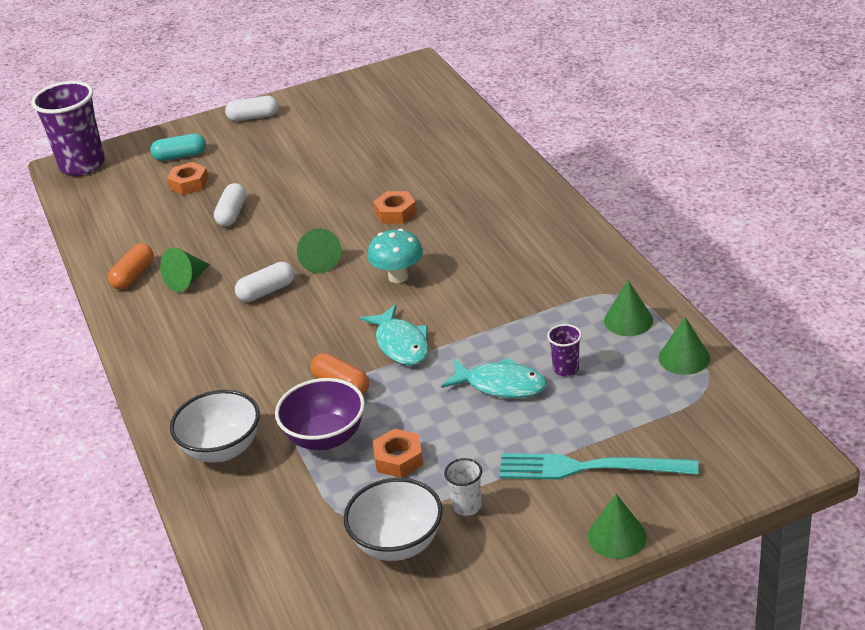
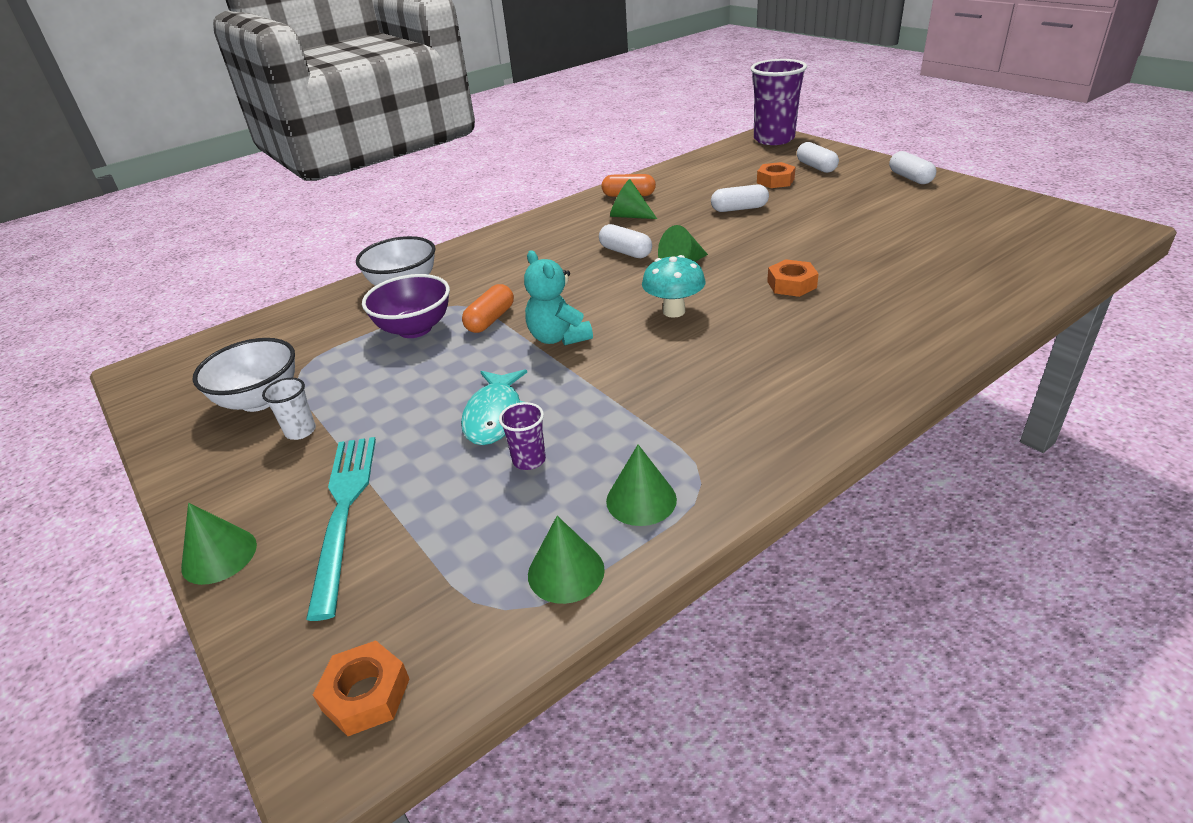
camera: 75 degrees right, 0 degrees up
turquoise capsule [150,133,206,161] -> white capsule [797,142,839,173]
turquoise fish [360,304,429,365] -> turquoise teddy bear [524,250,593,345]
orange nut [373,429,423,478] -> orange nut moved to [313,640,409,736]

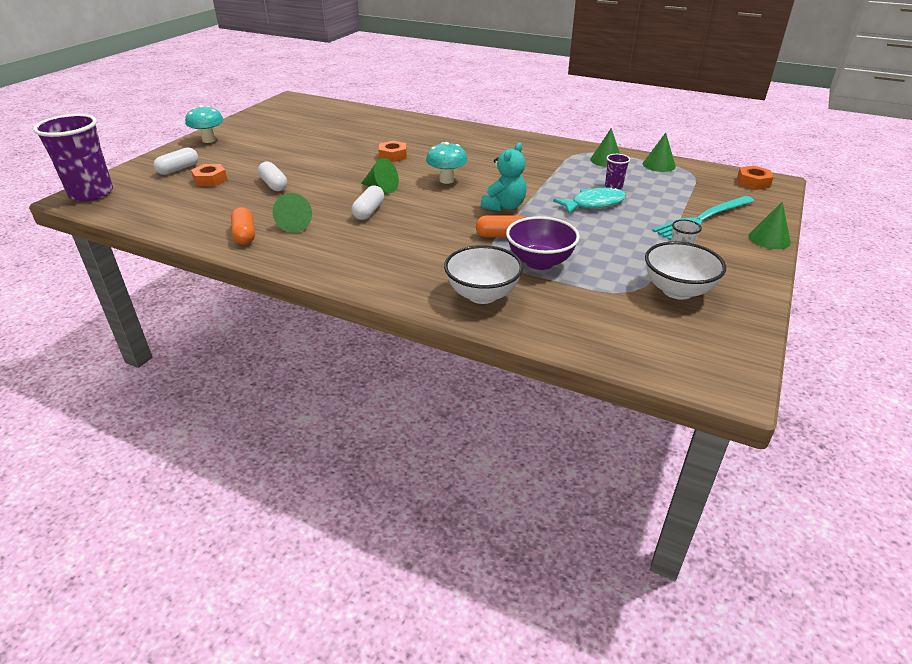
camera: 120 degrees left, 0 degrees up
white capsule [889,151,936,184] -> turquoise mushroom [185,105,224,143]

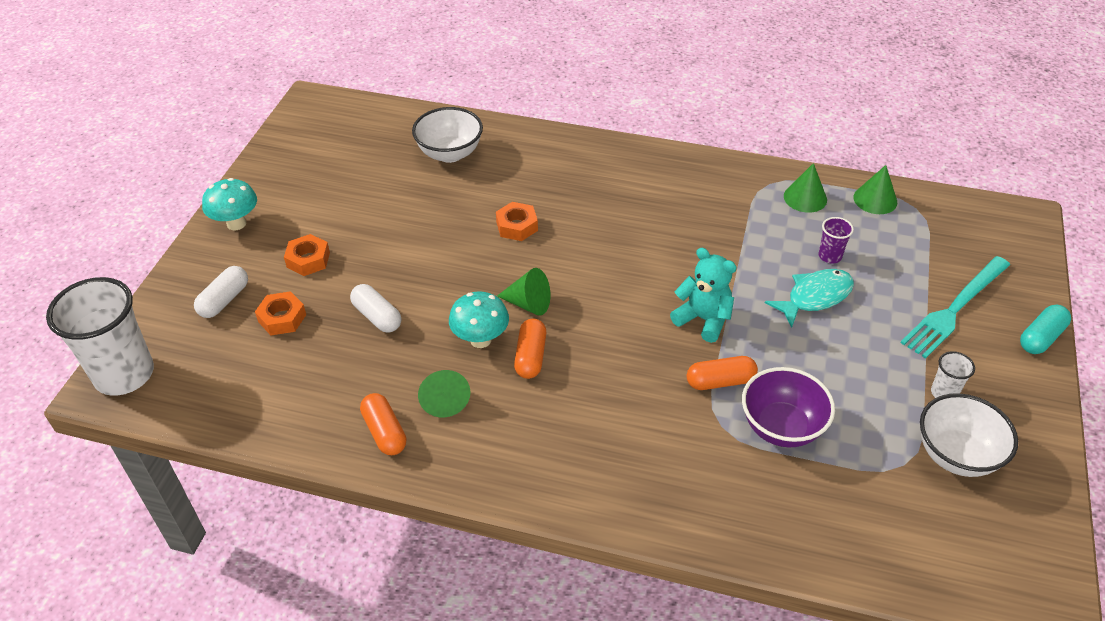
camera: 10 degrees left, 10 degrees up
purple cup [33,114,113,202] -> white cup [46,277,154,396]
white capsule [352,186,384,220] -> orange capsule [514,319,546,379]
turquoise mushroom [426,142,468,184] -> turquoise mushroom moved to [449,291,509,348]
white bowl [444,245,523,304] -> white bowl moved to [412,107,483,163]
turquoise teddy bear [481,143,527,211] -> turquoise teddy bear turned 75 degrees counterclockwise [670,248,737,343]
orange nut [737,166,773,190] -> orange nut moved to [284,234,330,276]
green cone [749,202,791,249] -> turquoise capsule [1020,305,1071,354]

